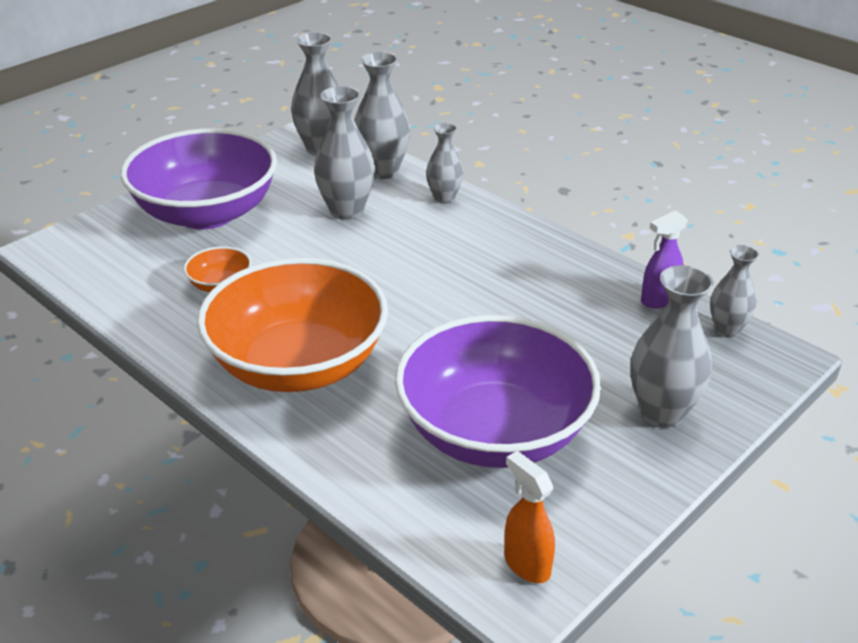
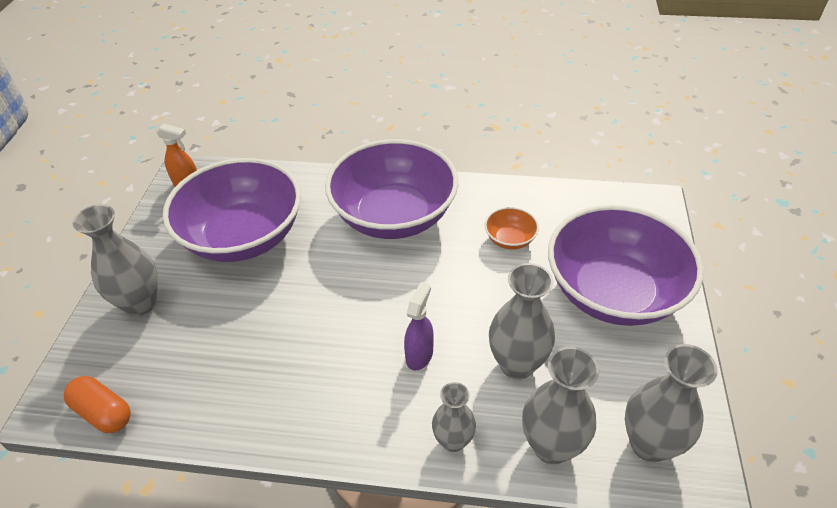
camera: 145 degrees right, 10 degrees up
orange bowl [197,258,388,392] -> purple bowl [325,139,458,239]
purple spray bottle [641,210,688,308] -> purple spray bottle moved to [404,282,434,371]
grey vase [710,245,759,338] -> orange capsule [64,376,131,433]

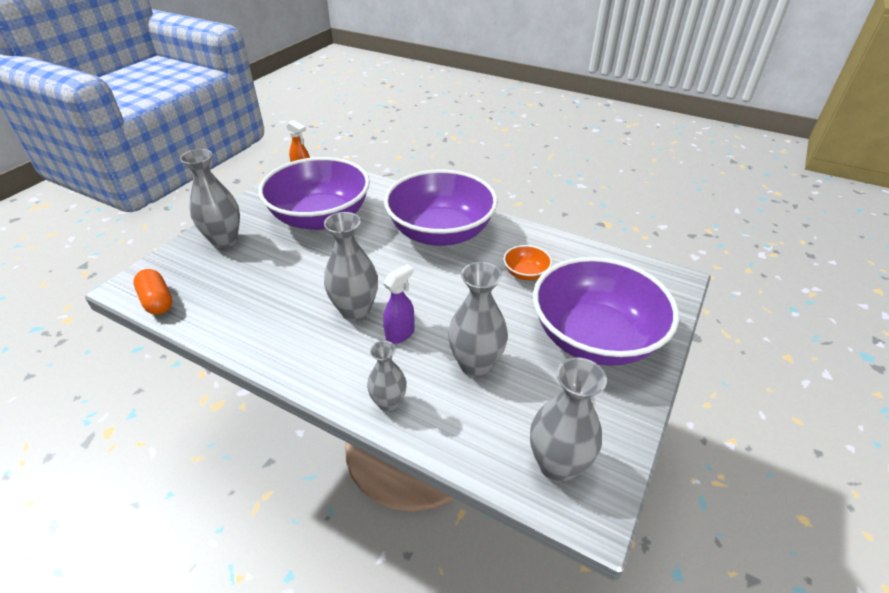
camera: 20 degrees right, 5 degrees down
grey vase [522,347,599,464] -> grey vase moved to [324,212,378,321]

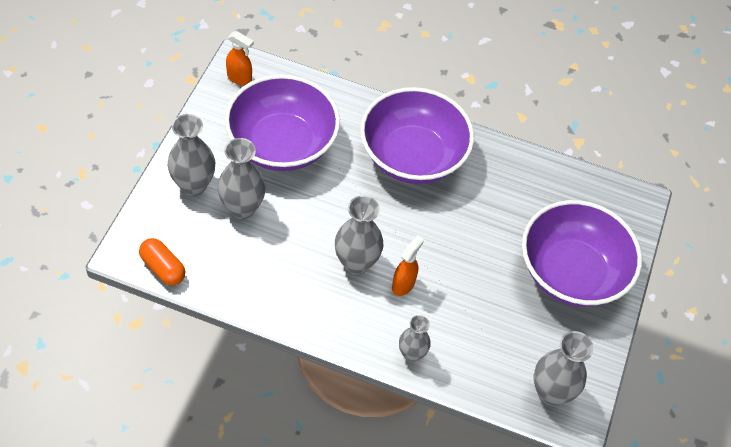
camera: 15 degrees left, 15 degrees up
purple spray bottle [383,264,414,344] -> orange spray bottle [392,235,424,296]
grey vase [448,262,508,378] -> grey vase moved to [218,138,266,219]
orange bowl [503,245,552,280] -> none

